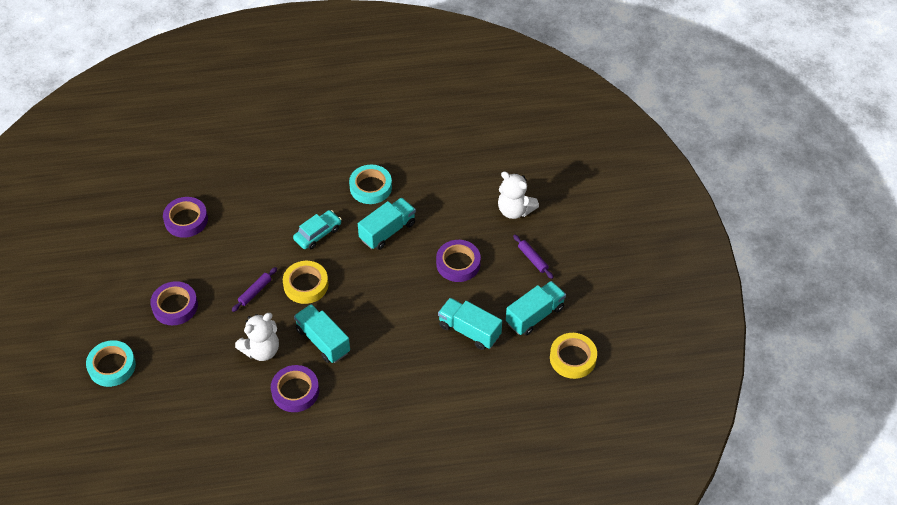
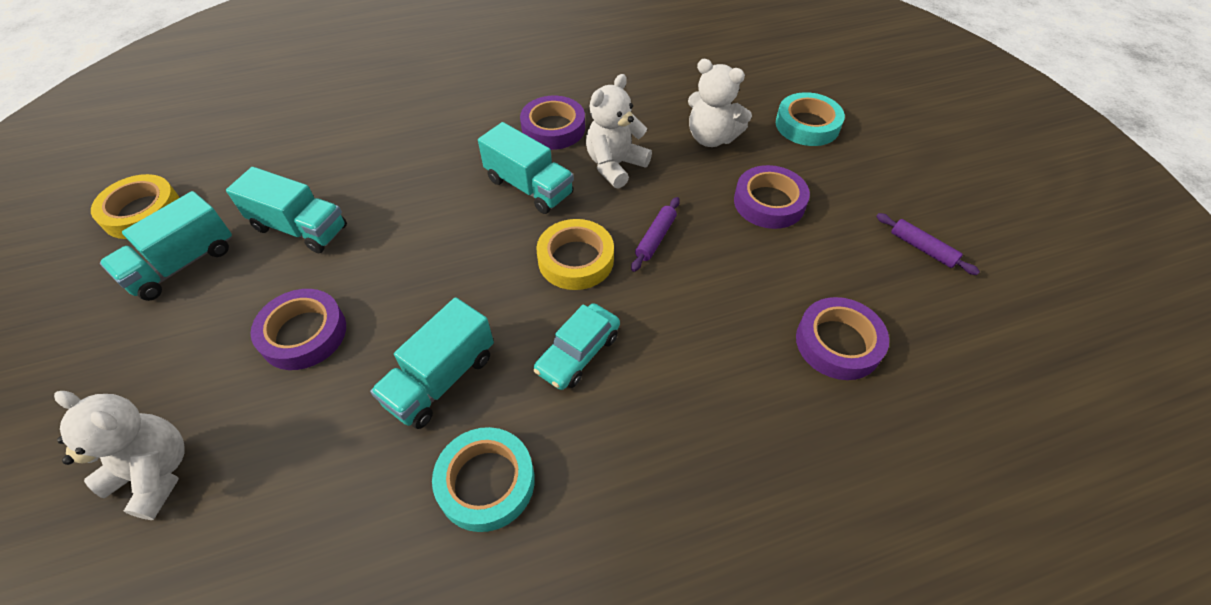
camera: 170 degrees right, 0 degrees up
purple rolling pin [513,235,554,279] -> purple rolling pin moved to [876,213,980,275]
none -> white teddy bear [688,59,752,147]

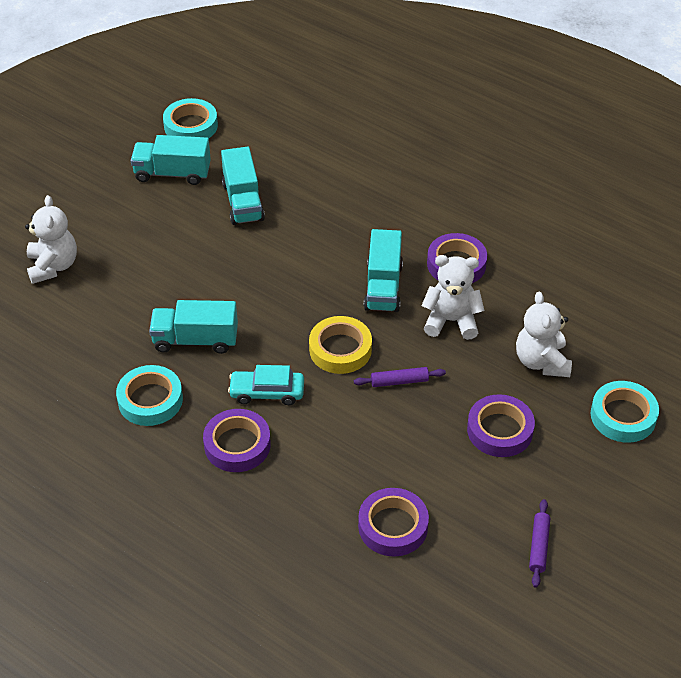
camera: 55 degrees right, 5 degrees down
yellow tape [91,174,179,239] -> turquoise tape [163,98,218,139]
purple tape [251,289,346,370] -> purple tape moved to [203,409,271,472]

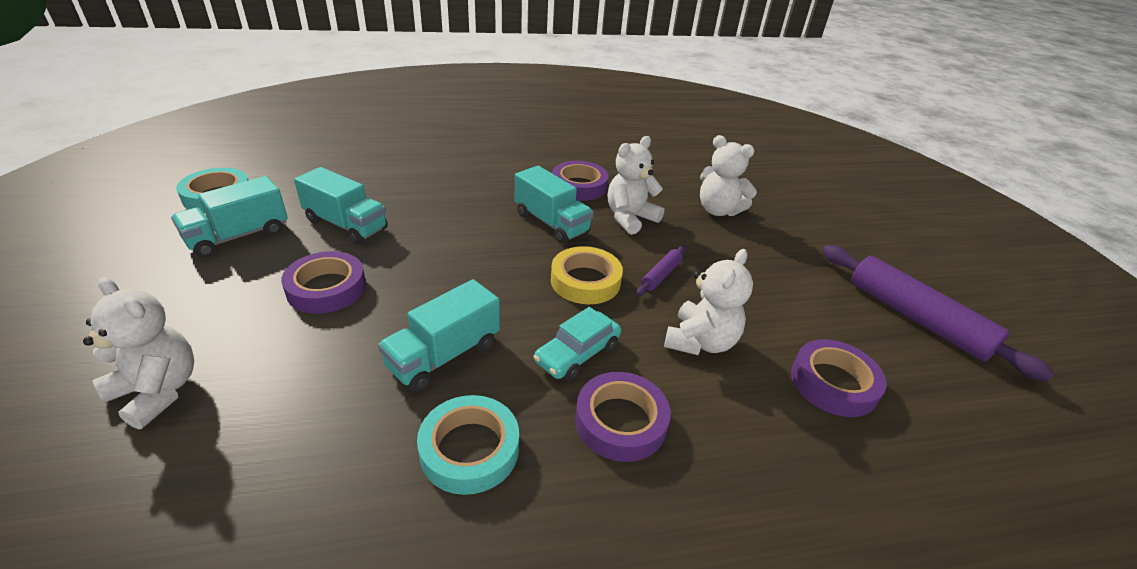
camera: 50 degrees left, 10 degrees down
purple tape [467,394,535,457] -> purple tape moved to [281,251,366,314]
purple rolling pin [529,499,550,588] -> purple rolling pin [822,245,1054,382], size x2.16
turquoise tape [591,381,659,443] -> none
none -> white teddy bear [664,249,753,355]

